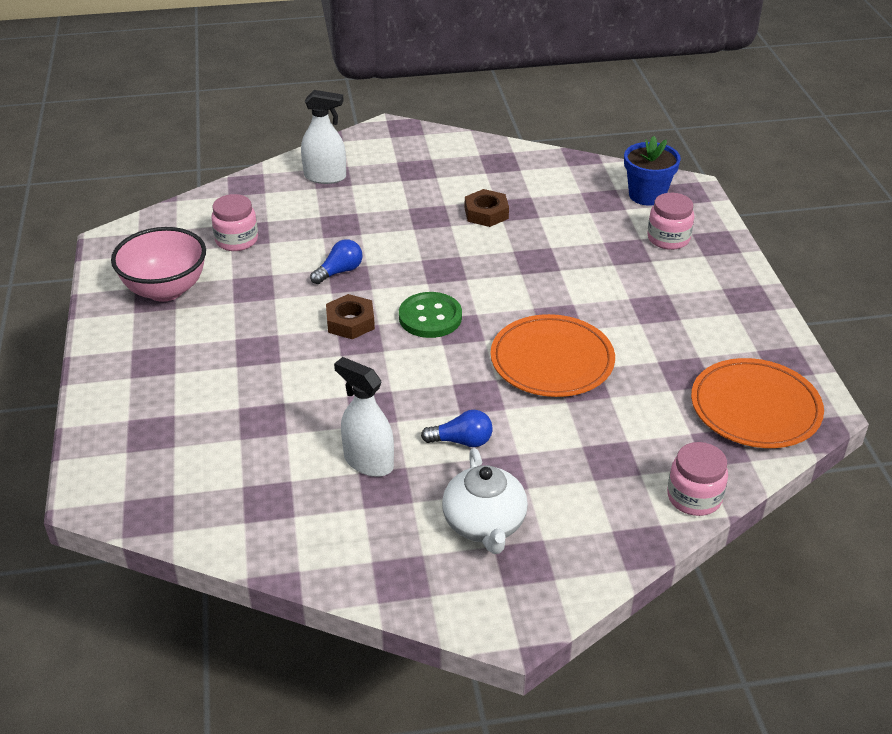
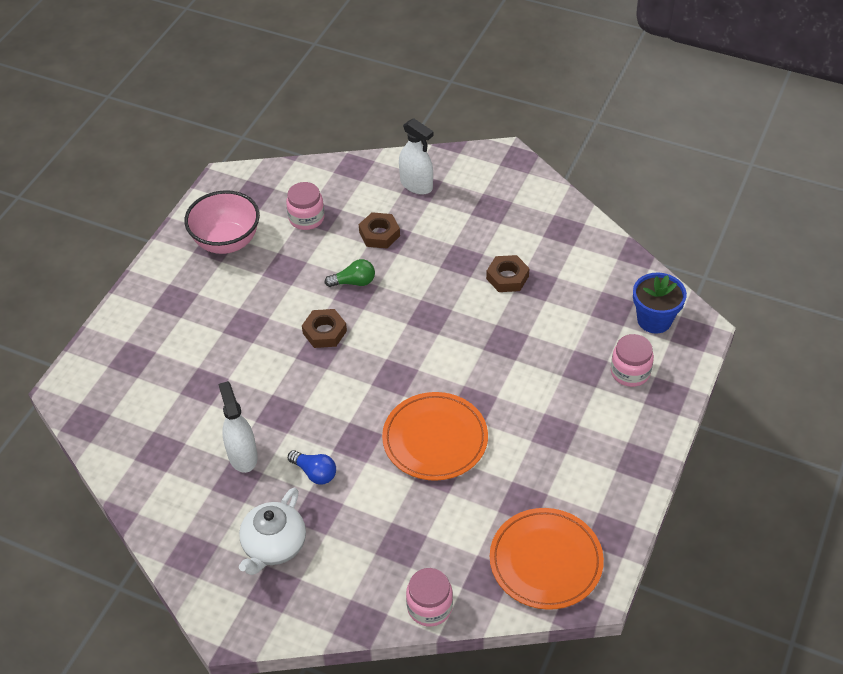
camera: 35 degrees right, 10 degrees up
blue light bulb [310,239,362,284] -> green light bulb [324,259,375,287]
green button [399,292,462,338] -> none
none -> brown nut [359,212,400,248]

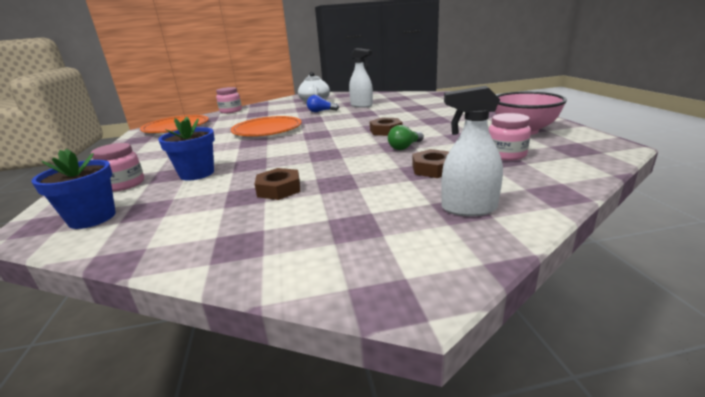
camera: 145 degrees right, 25 degrees down
none -> blue flower pot [158,116,215,180]

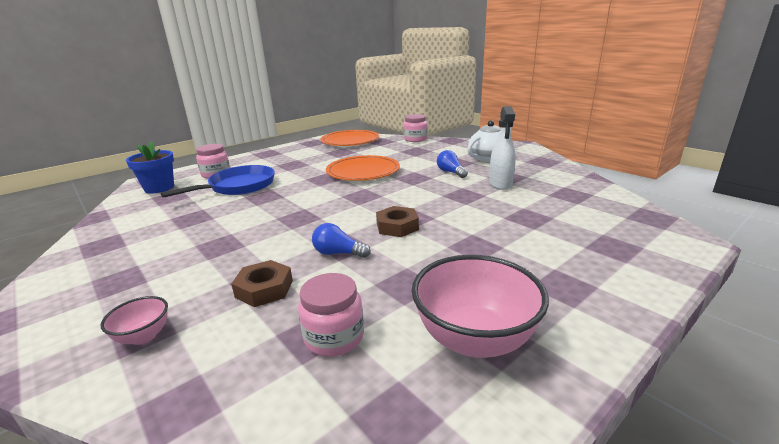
camera: 60 degrees right, 0 degrees up
blue flower pot [158,116,215,180] -> blue pan [161,165,275,198]
brown nut [255,168,300,200] -> none
green light bulb [388,125,424,150] -> blue light bulb [312,223,371,258]
white spray bottle [441,86,503,216] -> pink bowl [101,296,168,345]

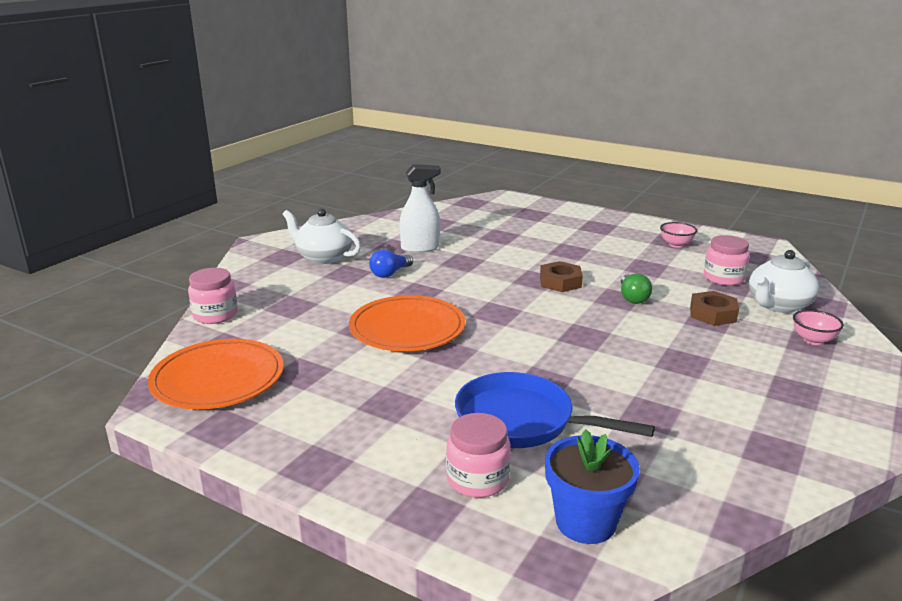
camera: 110 degrees left, 0 degrees up
blue light bulb [312,223,371,258] -> green light bulb [621,273,652,304]
pink bowl [412,255,549,358] -> pink bowl [660,222,697,248], size x0.49
none -> white teapot [749,250,819,313]

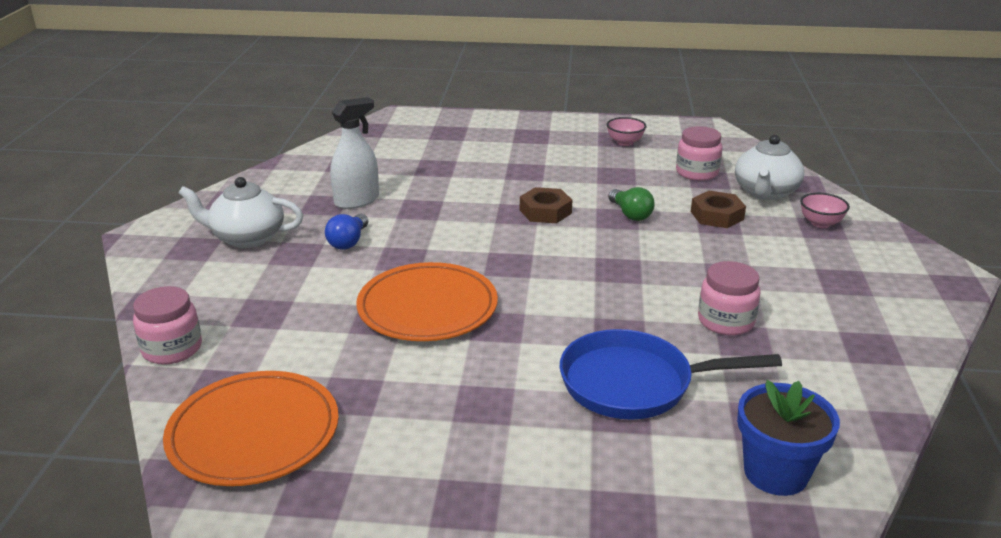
camera: 25 degrees left, 5 degrees up
pink jar [446,413,511,498] -> pink jar moved to [698,261,761,336]

